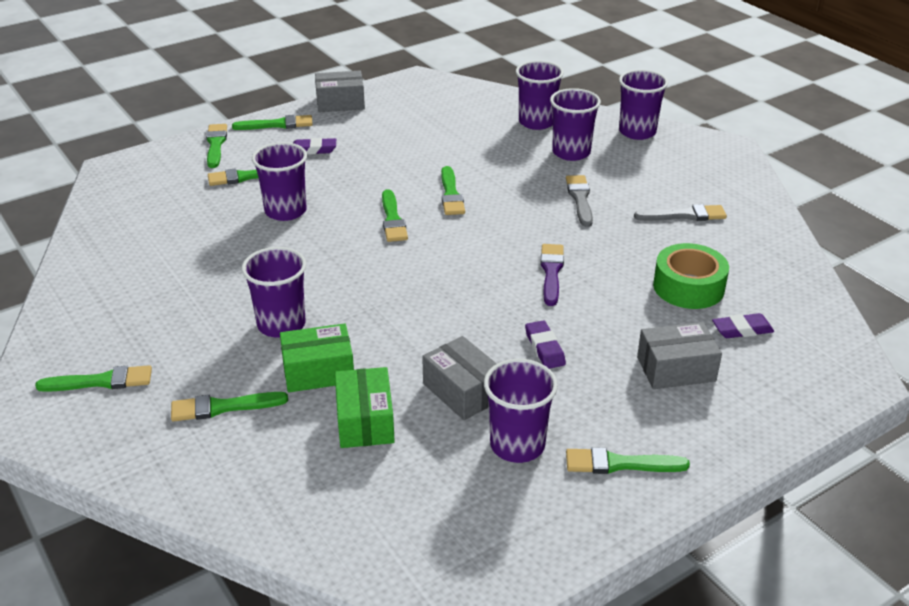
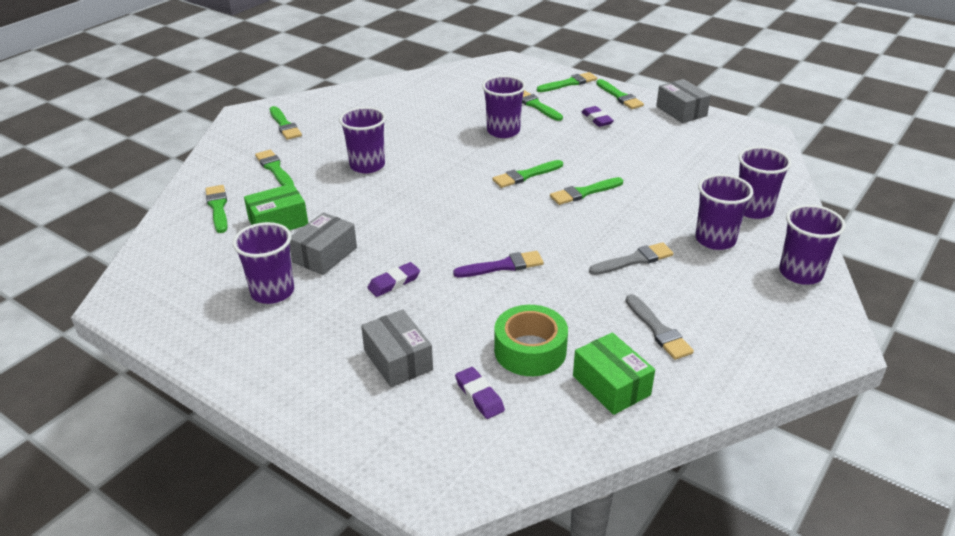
camera: 70 degrees right, 0 degrees up
green box [280,324,354,392] -> green box moved to [573,332,655,415]
green brush [566,447,690,474] -> green brush moved to [206,185,228,233]

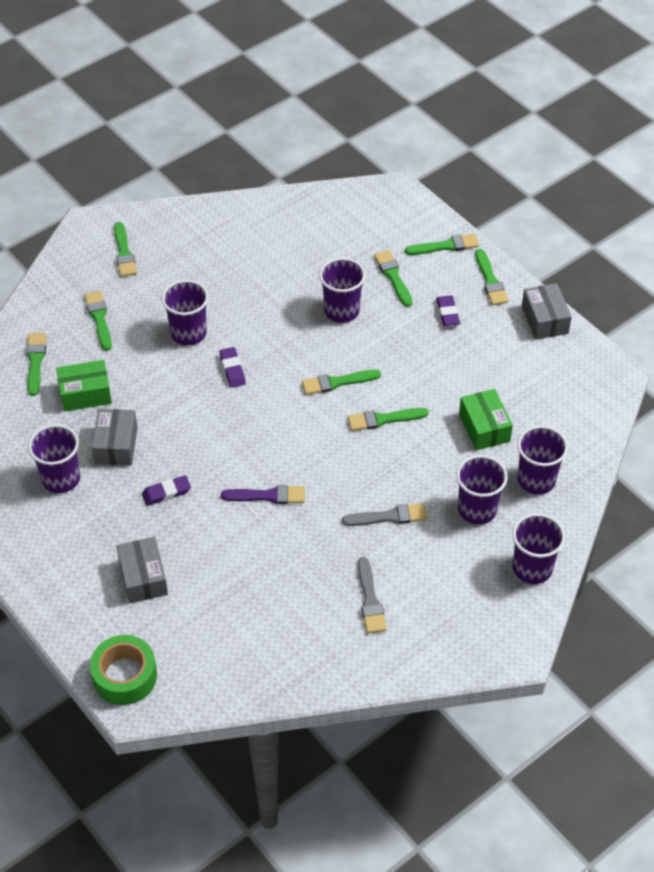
camera: 15 degrees right, 15 degrees up
grey box [290,212,357,275] -> grey box turned 45 degrees counterclockwise [92,409,138,466]
purple eraser [455,367,505,419] -> purple eraser moved to [220,347,246,388]
green tape [494,305,568,376] -> green tape moved to [90,635,157,705]
green box [573,332,655,415] -> green box moved to [459,389,513,450]

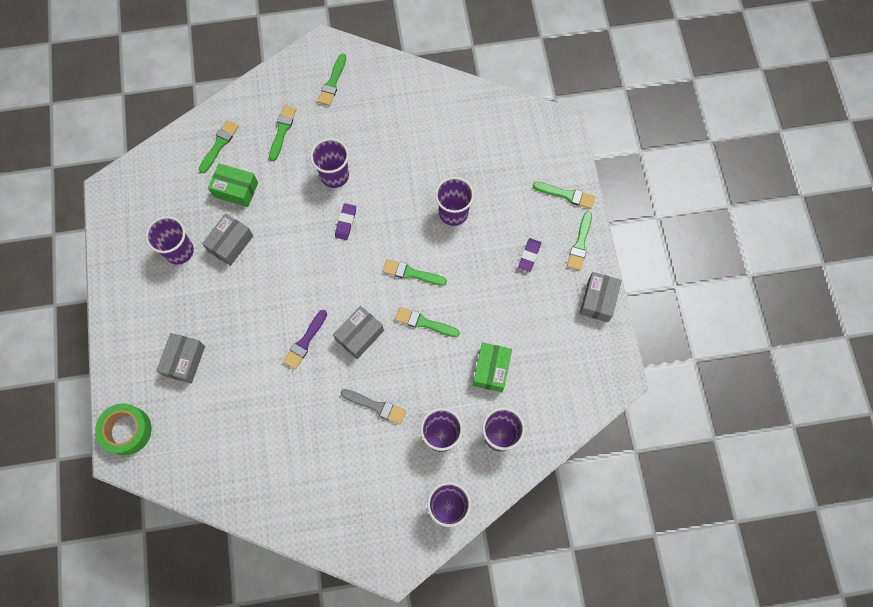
camera: 30 degrees right, 20 degrees up
purple eraser [142,475,191,506] -> none
purple brush [221,485,305,504] -> purple brush turned 90 degrees clockwise [283,310,327,369]
grey brush [358,557,387,633] -> none
green brush [374,250,412,307] -> none
none -> grey box [333,306,384,359]

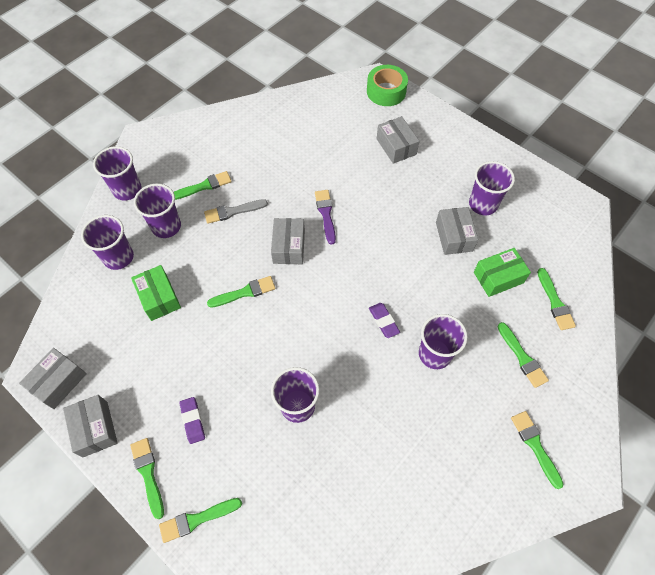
camera: 140 degrees right, 10 degrees down
green brush [383,259,447,286] -> green brush moved to [174,171,232,200]
none -> grey box [19,348,87,409]

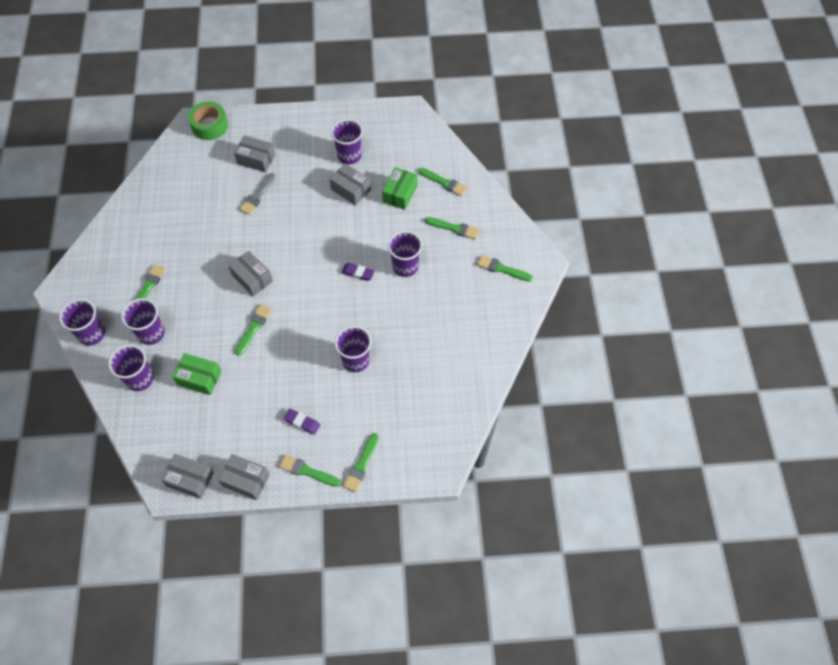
camera: 45 degrees left, 0 degrees up
grey box [19,348,87,409] -> grey box turned 60 degrees counterclockwise [161,454,214,499]
grey brush [204,199,268,224] -> grey brush moved to [239,173,275,215]
purple brush [315,190,336,245] -> none

